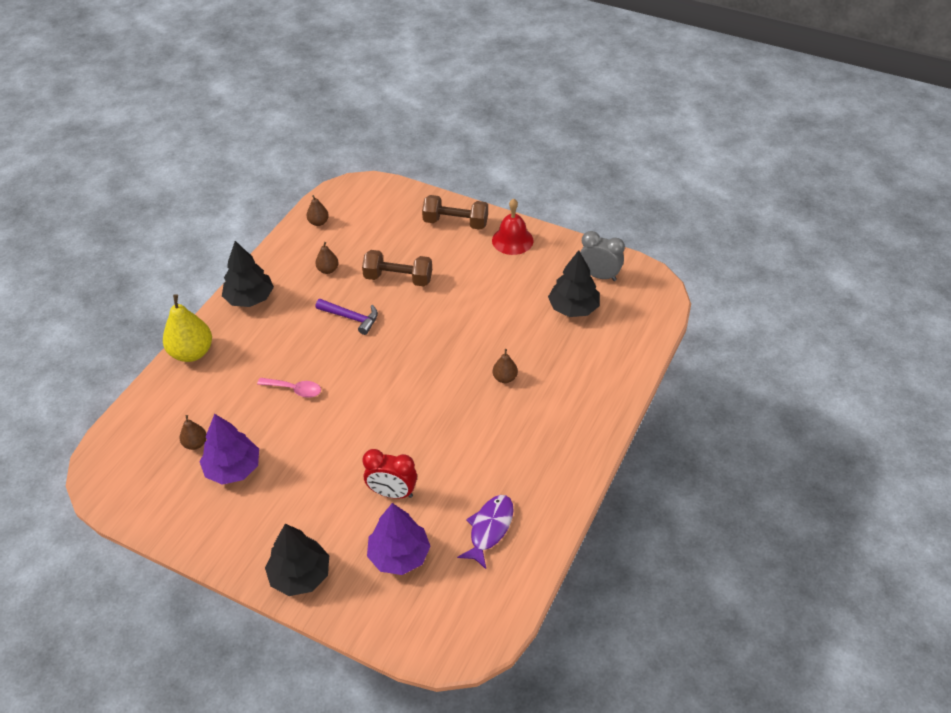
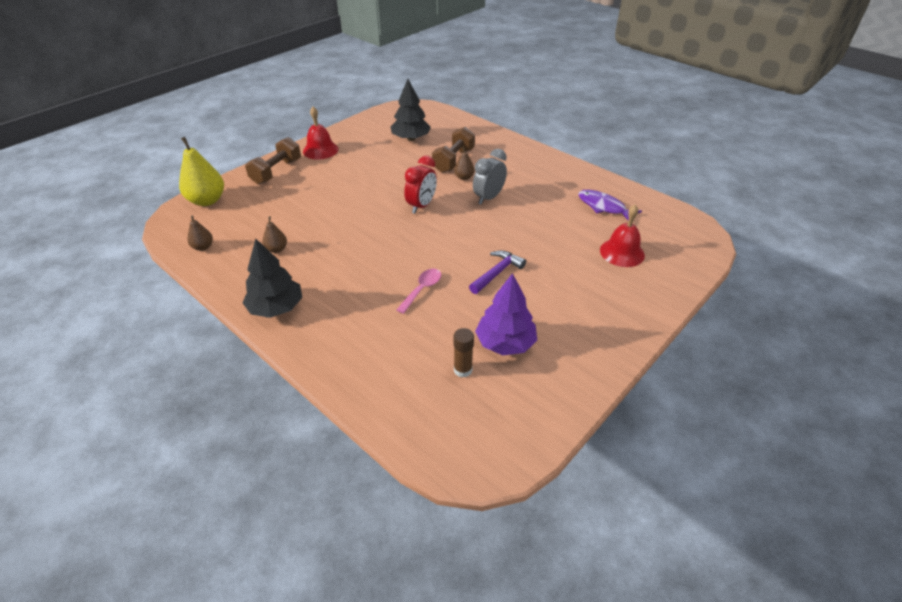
camera: 75 degrees left, 5 degrees down
yellow pear [163,294,212,362] -> yellow pear moved to [179,137,224,206]
brown pear [180,415,206,450] -> brown glue stick [453,328,474,377]
black tree [265,524,329,596] -> none
purple hammer [316,299,378,335] -> purple hammer moved to [469,250,526,294]
brown dumbbell [362,250,432,287] -> brown dumbbell moved to [432,127,475,173]
red clock [362,449,417,499] -> red clock moved to [404,156,437,214]
purple tree [367,503,431,575] -> red bell [600,205,645,267]
grey clock [580,231,625,281] -> grey clock moved to [473,149,507,205]

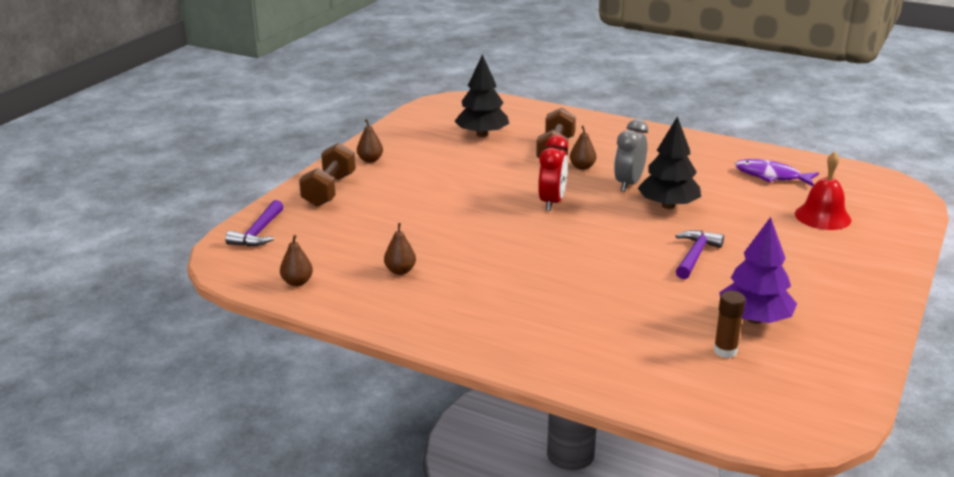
camera: 15 degrees left, 15 degrees down
yellow pear [179,137,224,206] -> purple hammer [225,200,284,247]
black tree [242,238,303,318] -> black tree moved to [638,116,701,209]
red bell [303,107,338,160] -> brown pear [357,119,383,163]
pink spoon [397,269,441,314] -> none

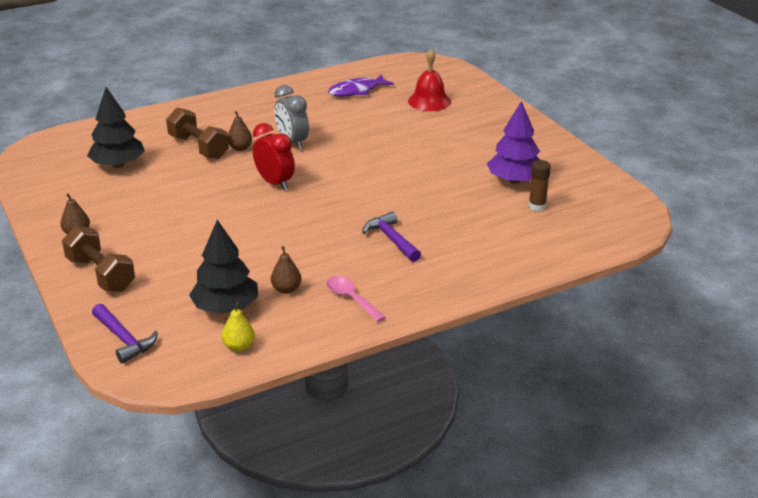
camera: 55 degrees left, 5 degrees up
brown pear [280,235,313,286] -> yellow pear [222,302,255,352]
black tree [638,116,701,209] -> black tree moved to [189,220,258,314]
purple hammer [676,230,724,279] -> purple hammer moved to [362,211,421,262]
none -> pink spoon [326,276,385,322]

